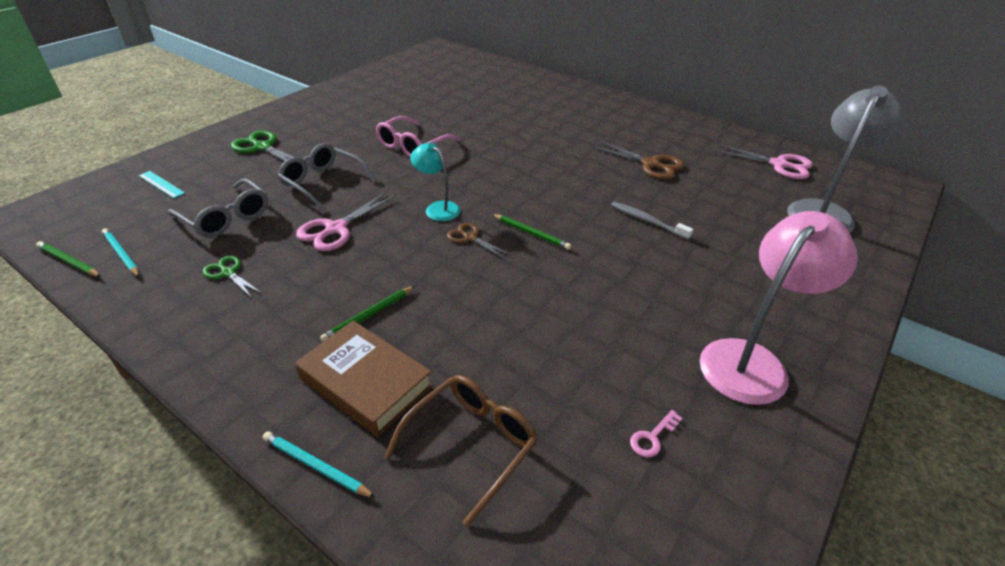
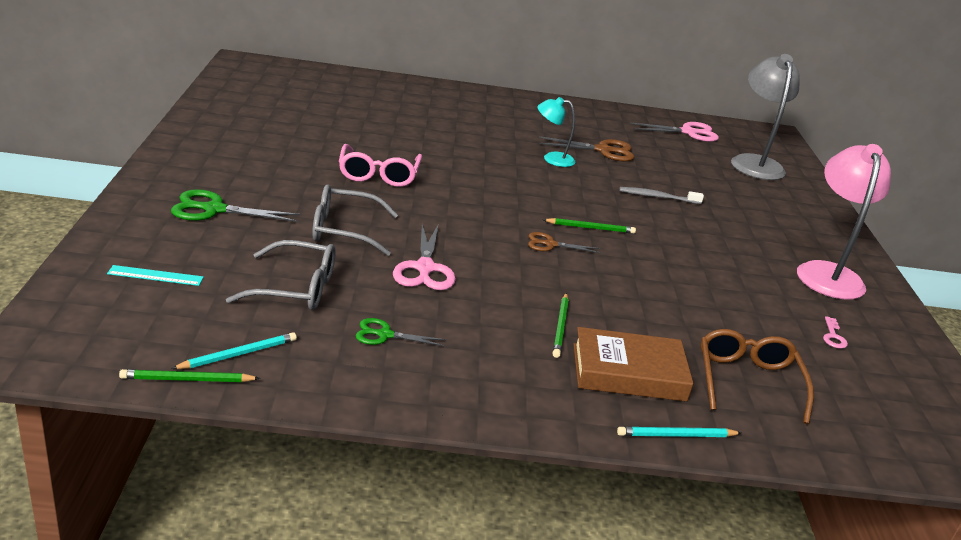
camera: 40 degrees left, 10 degrees down
turquoise pencil [102,228,139,277] -> turquoise pencil turned 135 degrees clockwise [171,332,297,369]
turquoise lamp [410,143,461,221] -> turquoise lamp moved to [537,97,575,167]

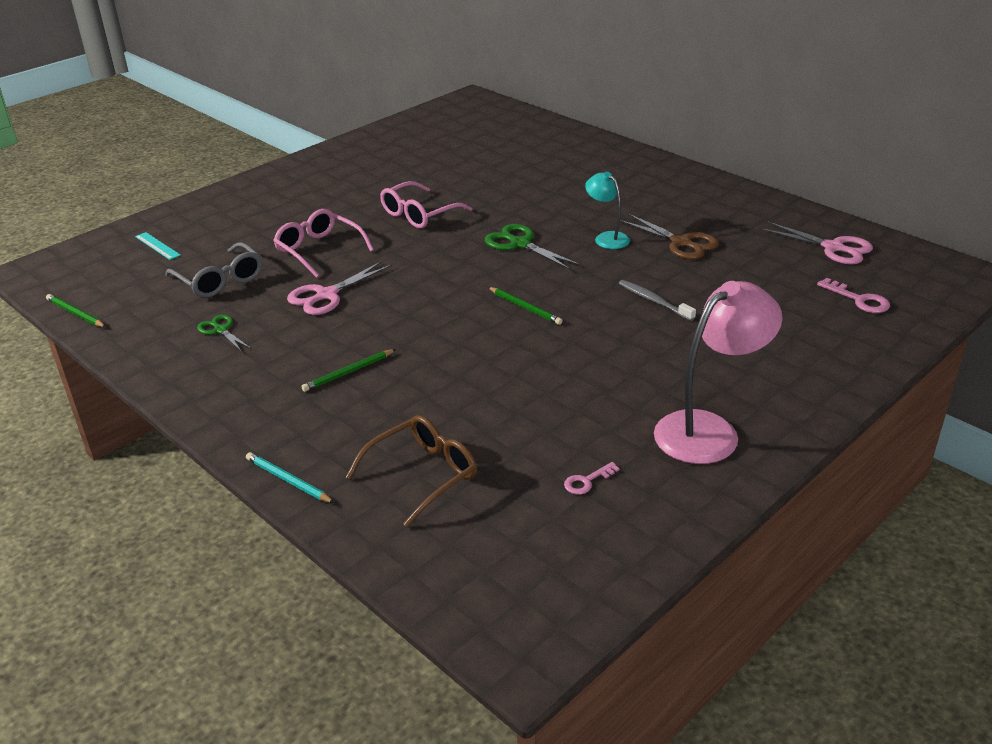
camera: 50 degrees right, 5 degrees up
green scissors [171,189,300,222] -> green scissors moved to [485,224,581,270]
turquoise pencil [171,332,297,369] -> none
grey glasses [312,185,398,256] -> pink glasses [273,209,374,278]
brown scissors [528,232,600,253] -> none
brown book [573,327,694,402] -> none
grey lamp [731,54,800,180] -> pink key [817,278,890,313]

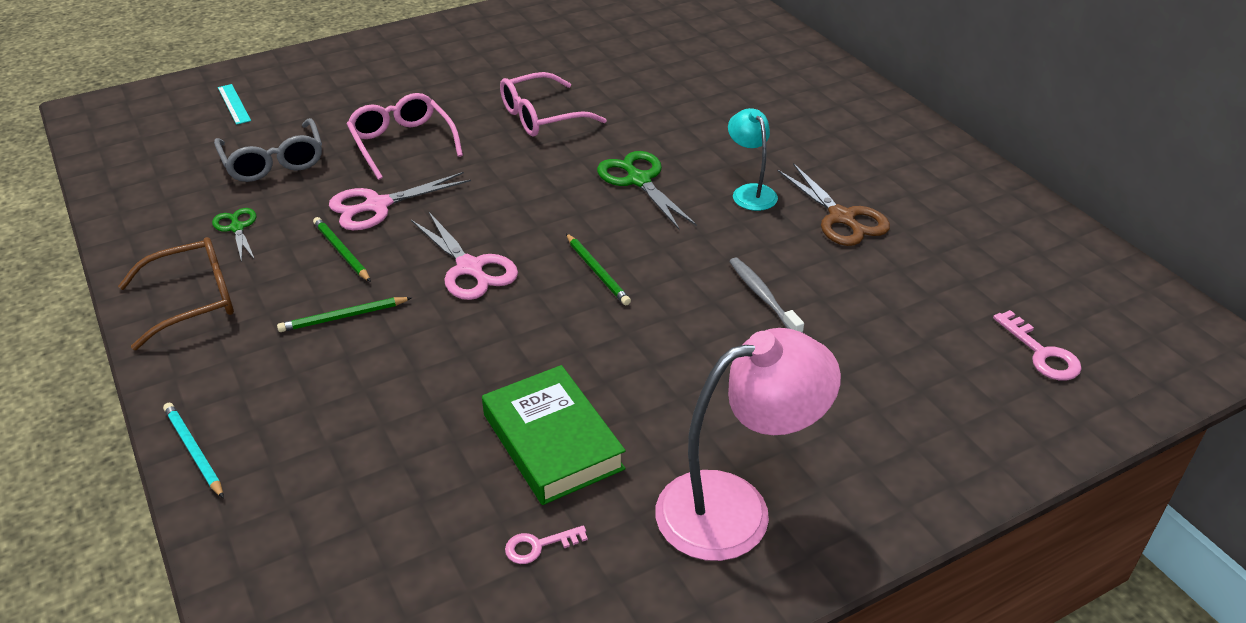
camera: 15 degrees right, 5 degrees up
green pencil [46,294,106,327] -> green pencil moved to [313,217,371,282]
brown glasses [346,415,477,527] -> brown glasses moved to [118,237,234,350]
pink scissors [760,221,873,265] -> pink scissors moved to [411,211,518,300]
none -> green book [482,365,626,505]

